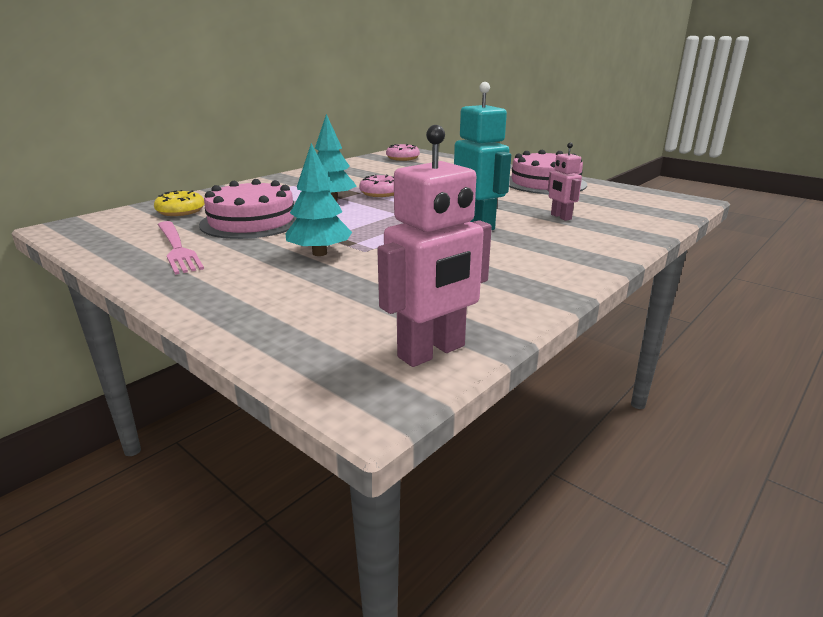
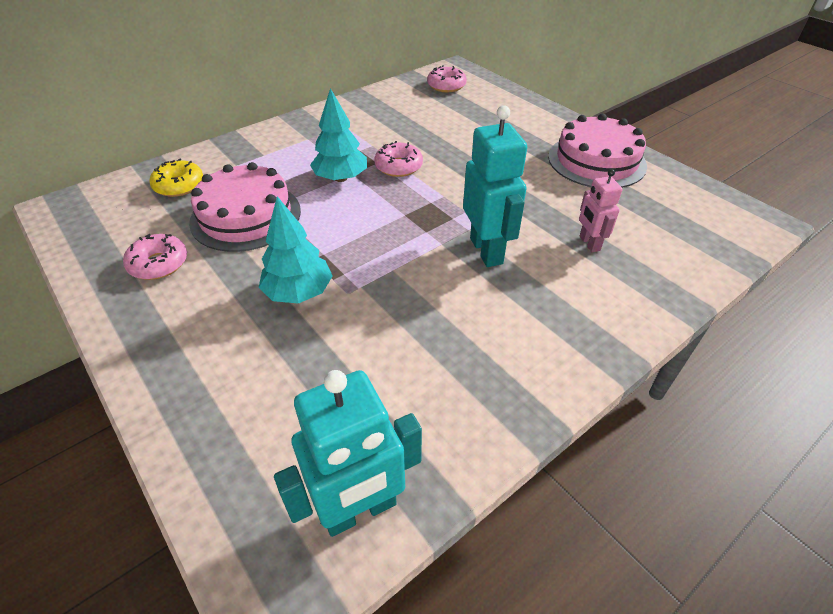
camera: 10 degrees right, 20 degrees up
pink fork [158,221,204,275] -> pink donut [123,234,187,280]
pink robot [377,125,492,367] -> turquoise robot [274,370,422,537]

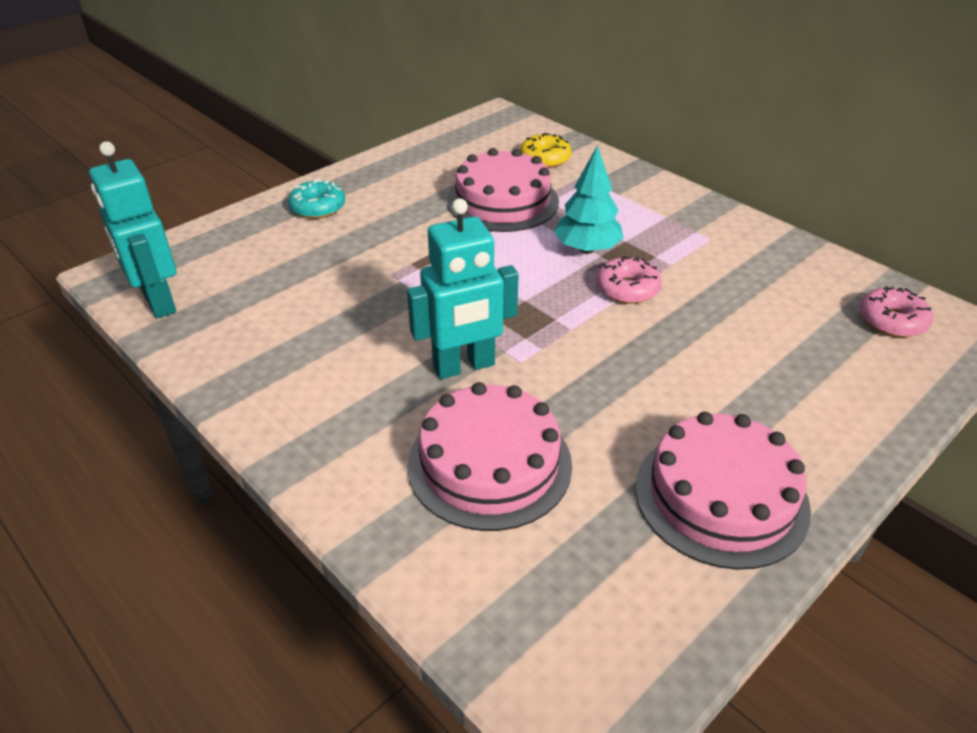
camera: 85 degrees right, 5 degrees down
pink donut [123,234,187,280] -> none
turquoise tree [259,196,332,304] -> none
pink robot [579,169,622,252] -> pink cake [407,382,572,531]
none -> turquoise donut [288,179,345,219]

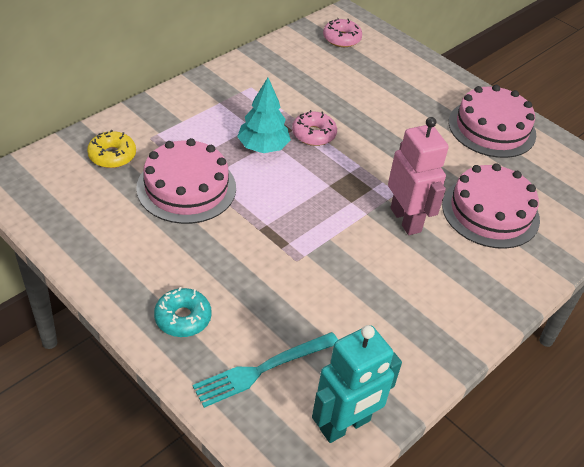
camera: 95 degrees left, 5 degrees up
turquoise robot [407,198,519,379] -> pink robot [388,117,449,235]
none -> turquoise fork [192,332,338,408]

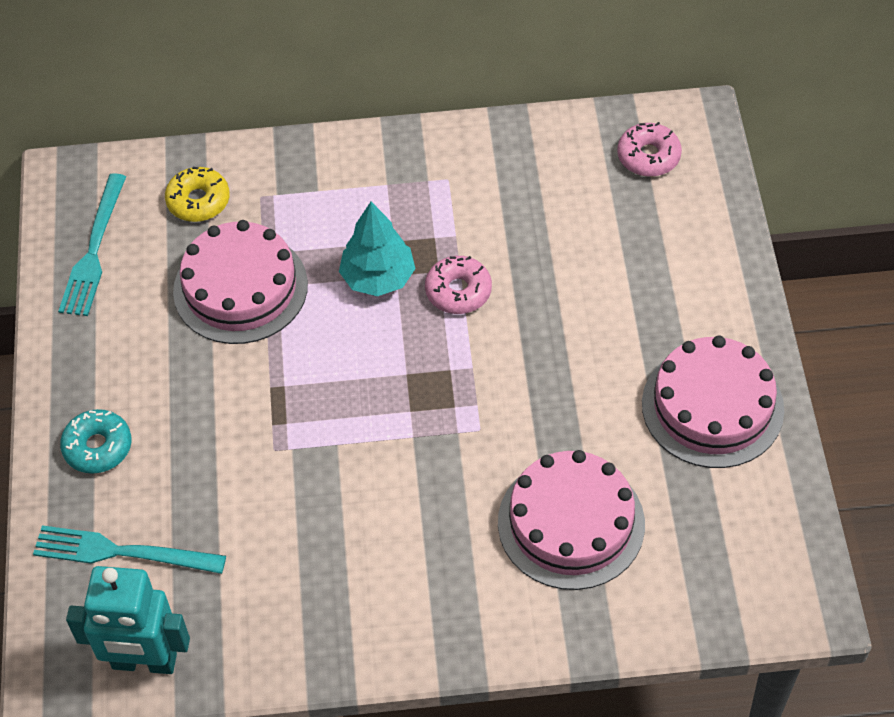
camera: 45 degrees right, 10 degrees up
pink robot [388,117,449,235] -> none
none -> turquoise fork [58,173,126,316]

